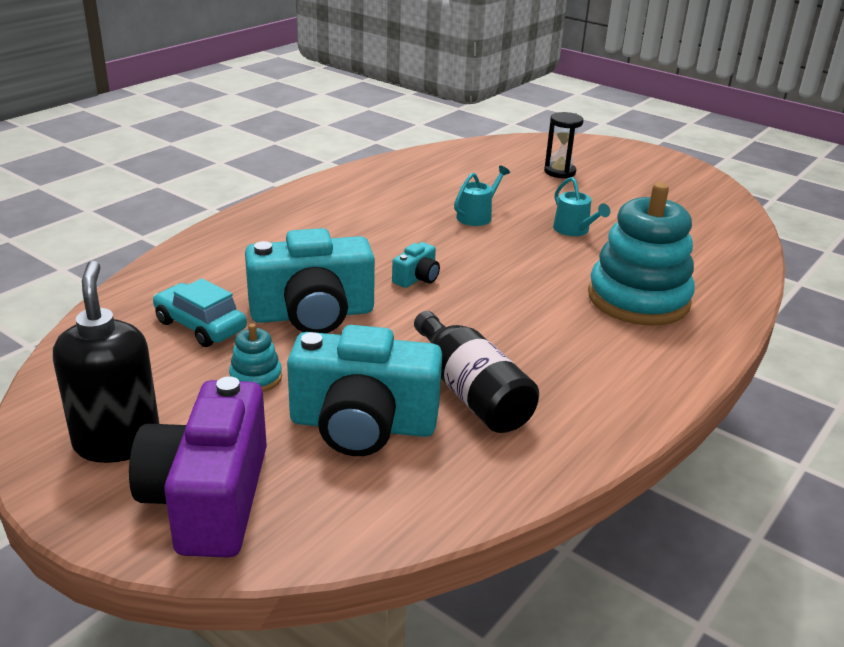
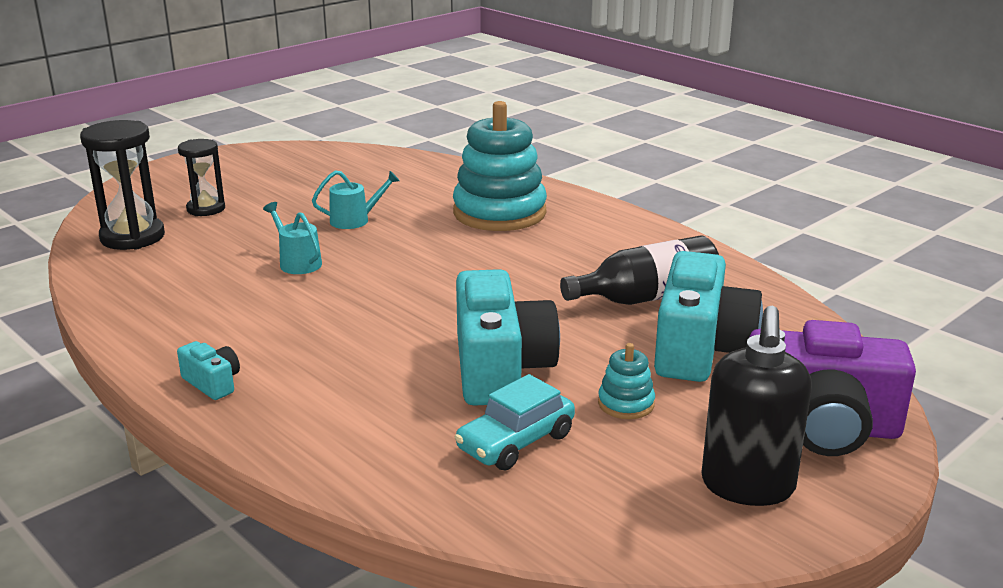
camera: 80 degrees left, 5 degrees down
black soap dispenser [53,261,160,463] -> black soap dispenser turned 75 degrees counterclockwise [701,306,812,506]
turquoise camera [392,242,440,288] -> turquoise camera moved to [177,341,240,400]
none -> black hourglass [80,120,165,250]

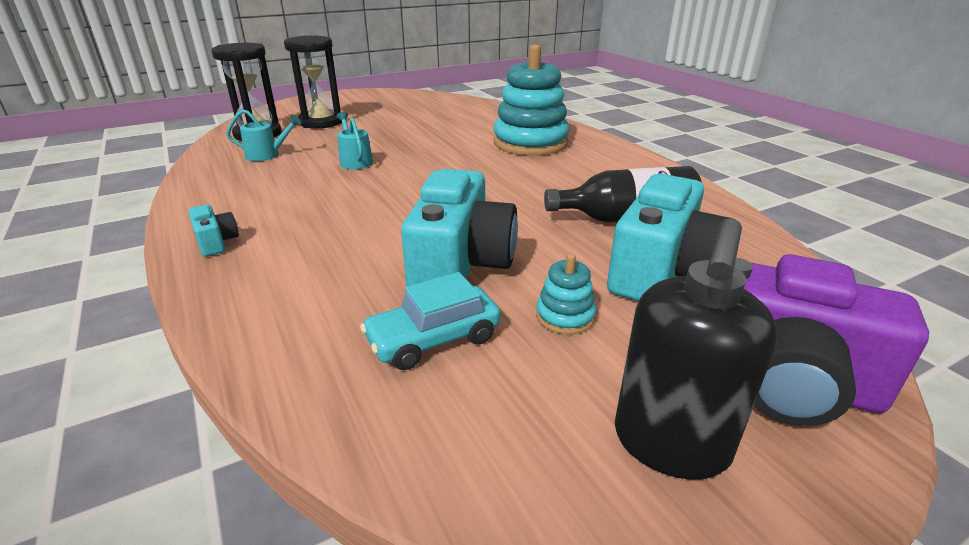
camera: 15 degrees right, 5 degrees up
black hourglass [178,139,225,216] -> black hourglass [284,36,342,129], size x1.57
turquoise watering can [312,170,400,229] -> turquoise watering can moved to [226,109,302,161]

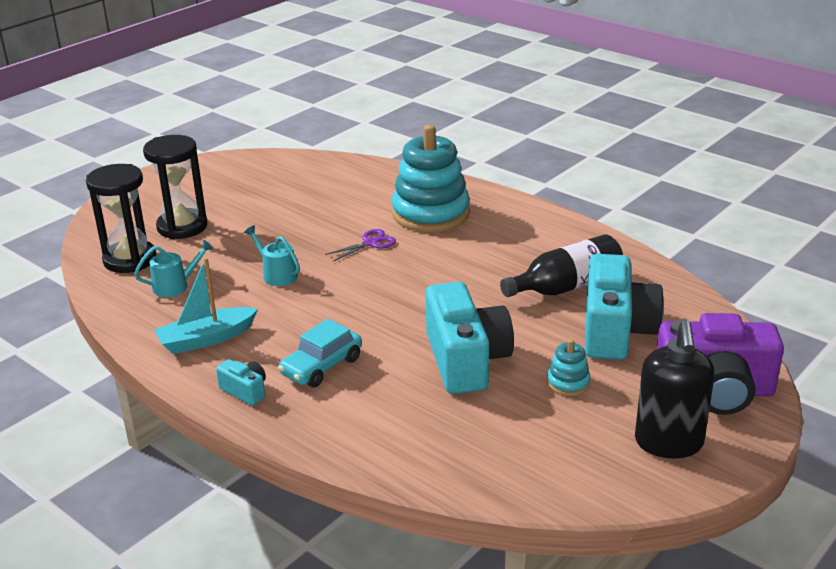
camera: 20 degrees left, 0 degrees up
turquoise car [360,272,500,370] -> turquoise car moved to [278,319,362,387]
none -> turquoise boat [154,258,258,354]
none -> purple scissors [325,229,396,261]

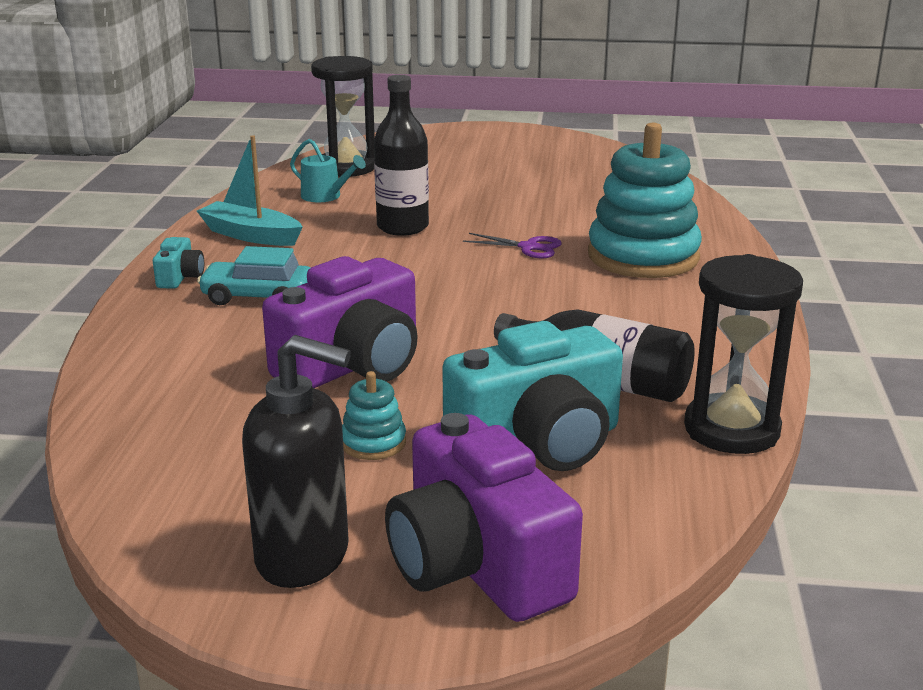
camera: 55 degrees right, 5 degrees down
black hourglass [143,135,207,239] -> black hourglass moved to [684,254,803,454]
turquoise watering can [244,225,300,286] -> black bottle [374,75,429,236]
turquoise camera [425,282,514,394] -> purple camera [262,256,418,388]
black soap dispenser [635,320,715,458] -> black soap dispenser turned 135 degrees counterclockwise [242,335,351,588]

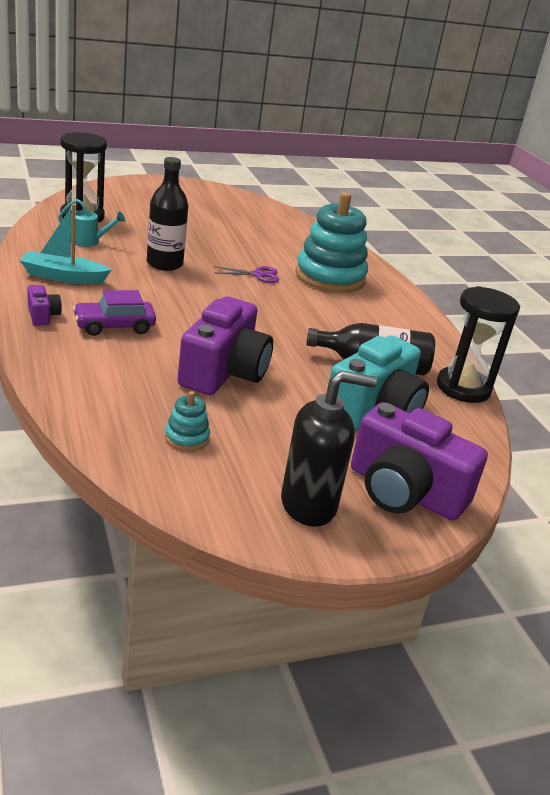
camera: 30 degrees left, 5 degrees up
turquoise camera [153,237,204,289] -> purple camera [27,285,62,326]
turquoise car [197,246,311,305] -> purple car [73,290,156,336]
turquoise stacking toy [342,371,406,460] -> turquoise stacking toy moved to [165,391,210,451]

